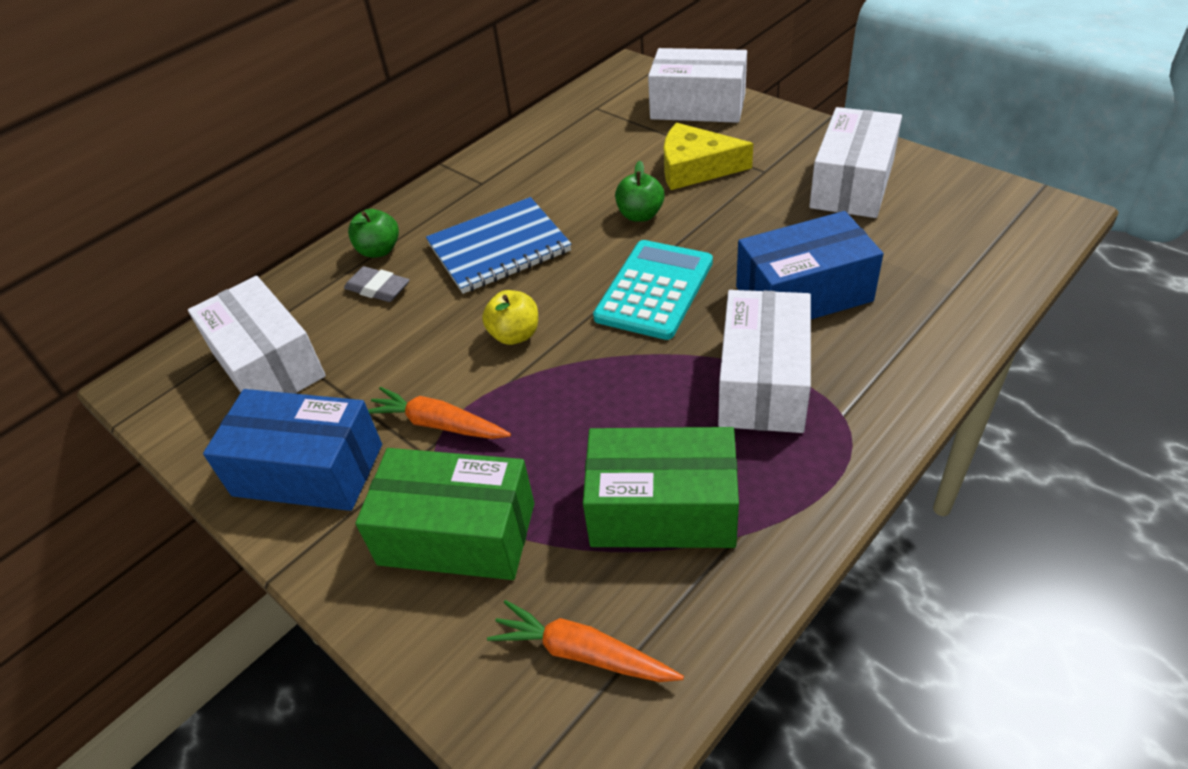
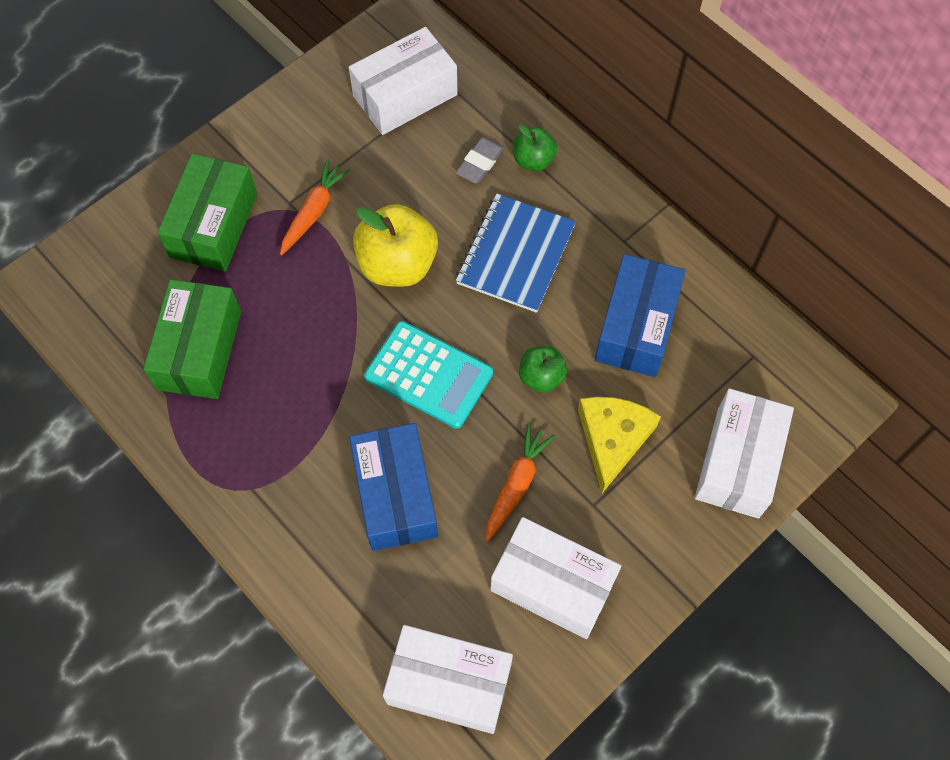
camera: 90 degrees right, 20 degrees up
blue box [203,389,382,511] -> blue box moved to [595,254,685,377]
blue notebook [426,197,571,294] -> blue notebook turned 45 degrees clockwise [456,194,576,313]
yellow apple [482,290,538,345] -> yellow apple [353,204,438,287], size x1.81
orange carrot [487,600,684,682] -> orange carrot moved to [486,424,555,541]
white box [718,290,811,433] -> white box moved to [383,625,513,734]

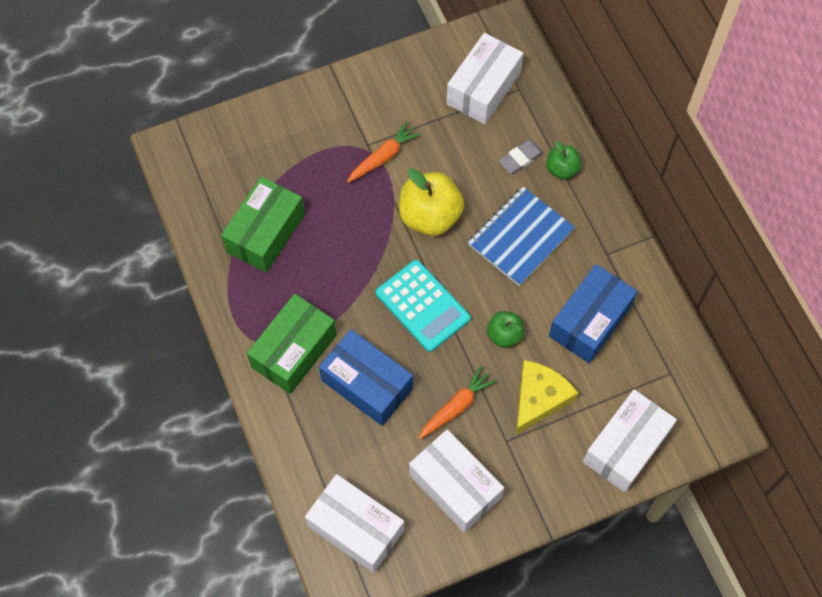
camera: 20 degrees right, 0 degrees up
green box [157,154,257,271] -> green box moved to [247,294,337,394]
white box [349,27,458,135] -> white box turned 45 degrees counterclockwise [446,33,523,124]
blue box [349,423,438,551] -> blue box turned 60 degrees counterclockwise [319,330,413,426]

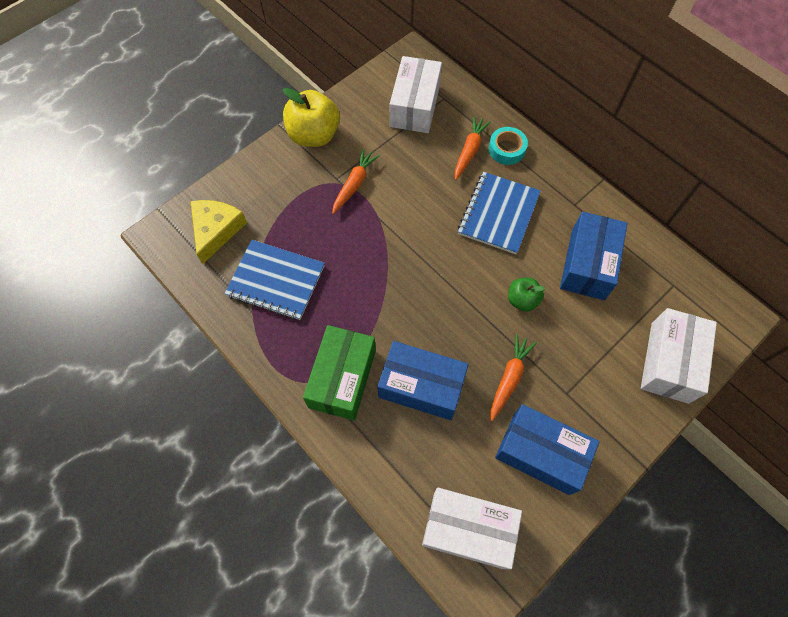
camera: 20 degrees left, 0 degrees up
green box [221,177,305,273] -> blue notebook [224,240,325,320]
turquoise calculator [376,260,471,352] -> none
yellow apple [399,168,464,236] -> yellow apple moved to [283,88,340,147]
white box [409,429,504,533] -> blue box [495,404,599,495]
grey eraser [498,140,544,174] -> orange carrot [455,116,491,180]
yellow cheese [516,360,578,434] -> yellow cheese moved to [191,200,247,264]
green apple [546,141,582,180] -> turquoise tape [489,127,528,165]

